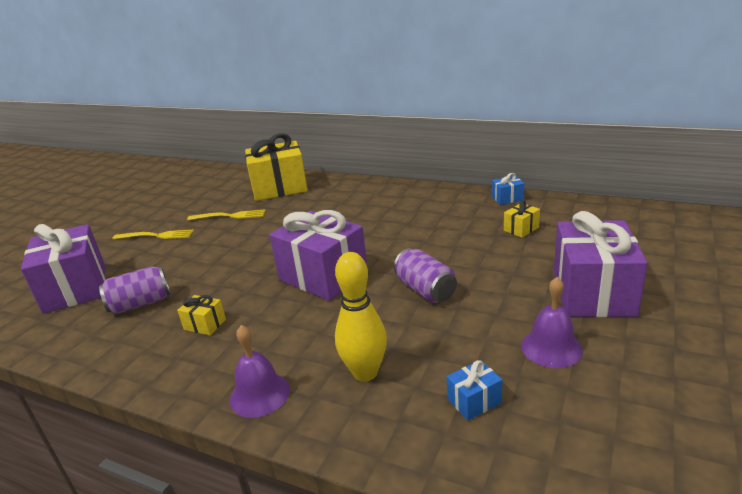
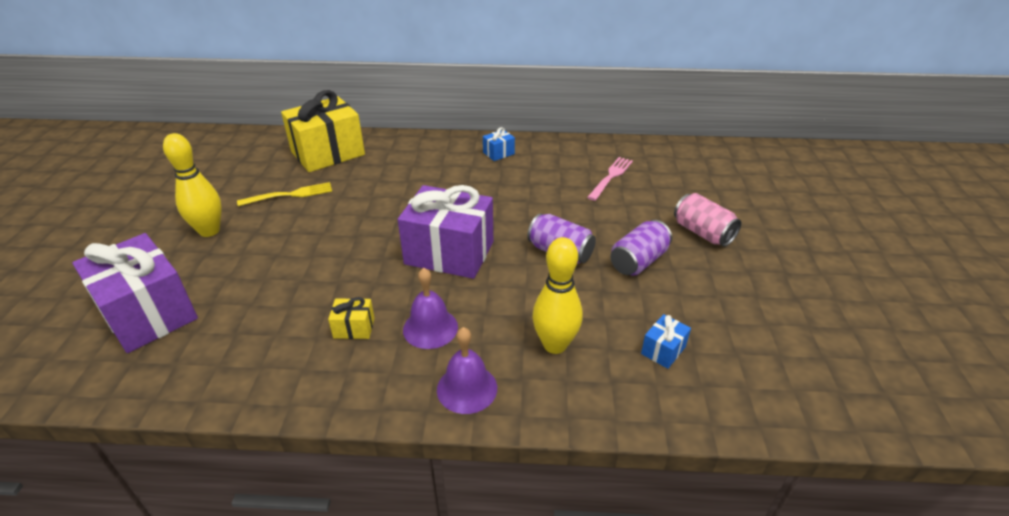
camera: 25 degrees left, 10 degrees up
purple can [99,266,170,314] -> purple can moved to [610,220,672,276]
yellow fork [112,230,194,240] -> yellow bowling pin [163,133,222,237]
blue gift [492,173,524,205] -> blue gift moved to [483,127,515,161]
yellow gift [504,200,540,238] -> pink fork [587,157,633,201]
purple bell [521,277,583,368] -> purple bell moved to [403,268,458,349]
purple gift [554,211,648,317] -> pink can [674,193,742,247]

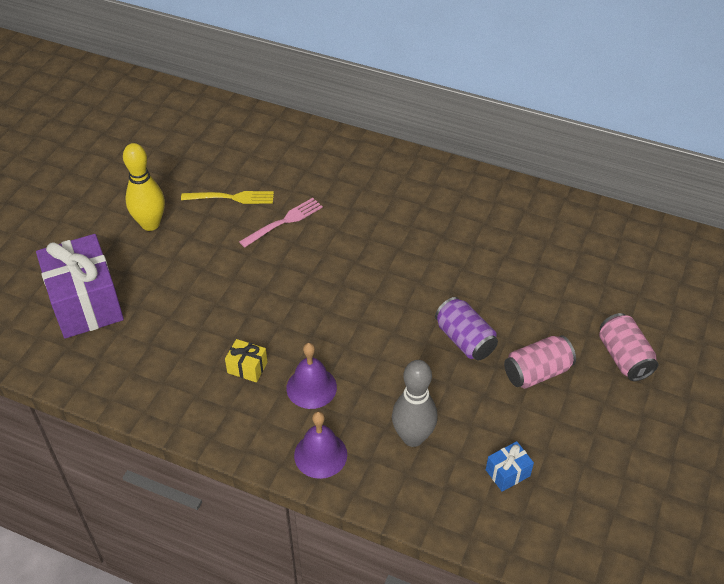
camera: 20 degrees right, 10 degrees up
yellow gift [281,90,365,172] -> none
purple gift [398,185,493,279] -> none
blue gift [483,127,515,161] -> none
yellow bowling pin [532,237,582,354] -> grey bowling pin [392,360,438,447]
pink fork [587,157,633,201] -> pink fork moved to [239,198,323,248]
purple can [610,220,672,276] -> pink can [504,335,576,389]

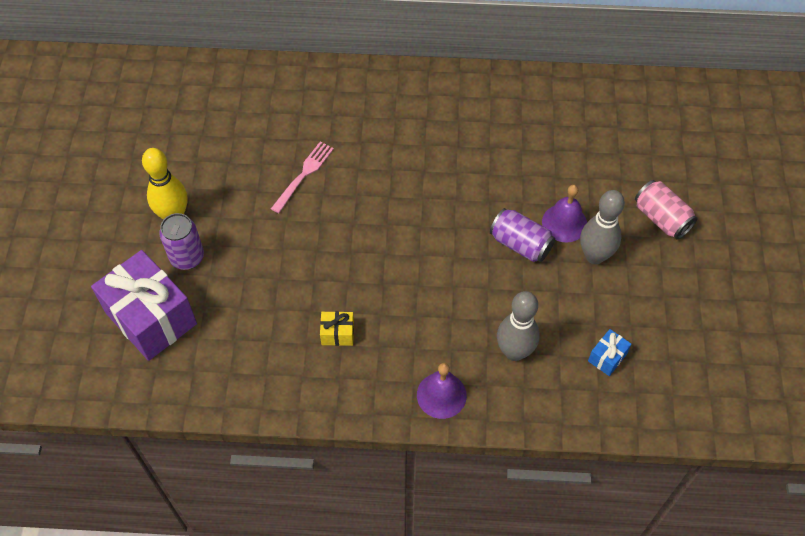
camera: 20 degrees left, 10 degrees up
yellow fork [181,191,274,204] -> none
purple bell [286,343,337,409] -> purple bell moved to [542,185,587,243]
pink can [504,335,576,389] -> grey bowling pin [580,190,625,264]
none -> purple can [159,213,204,270]

